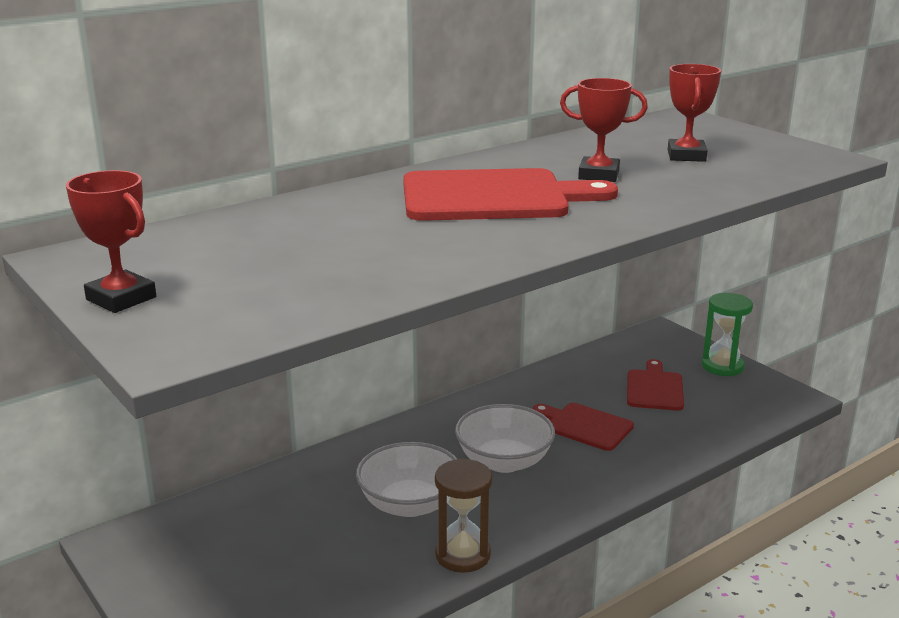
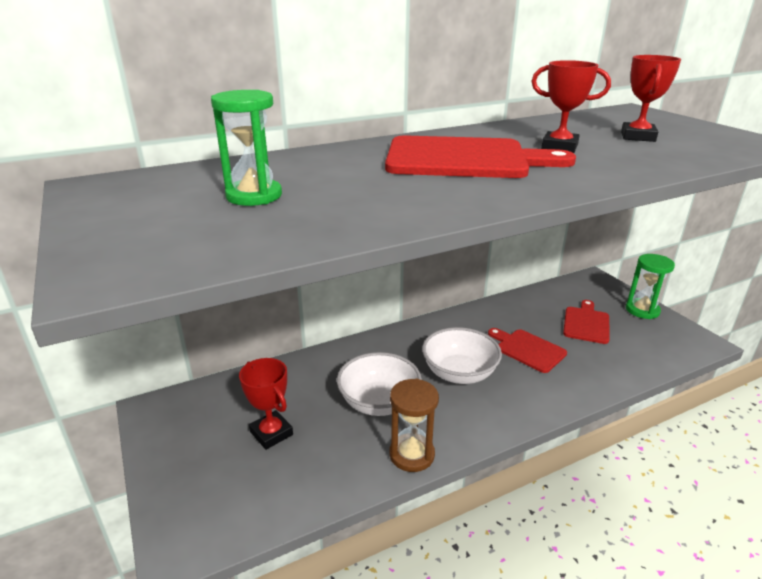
camera: 10 degrees right, 5 degrees up
red trophy [66,170,156,313] -> red trophy moved to [239,358,293,450]
none -> green hourglass [211,90,282,206]

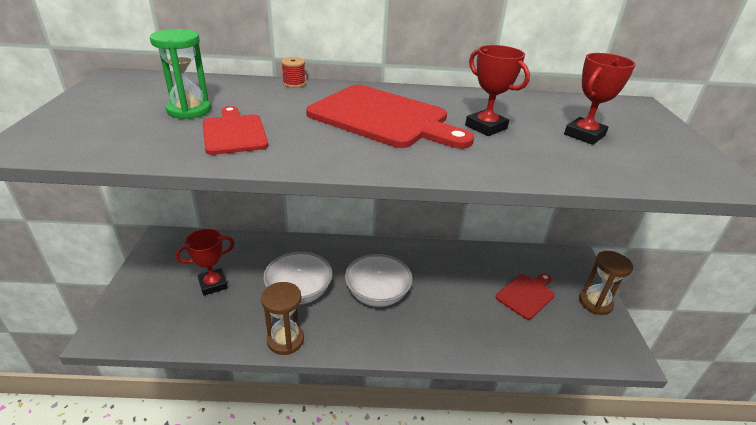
camera: 25 degrees right, 5 degrees up
red trophy [239,358,293,450] -> red trophy turned 75 degrees clockwise [175,229,235,295]
red cutting board [488,328,567,373] -> red cutting board moved to [203,106,268,155]
green hourglass [626,254,675,319] -> brown hourglass [579,251,633,315]
none -> red spool [281,57,306,88]

